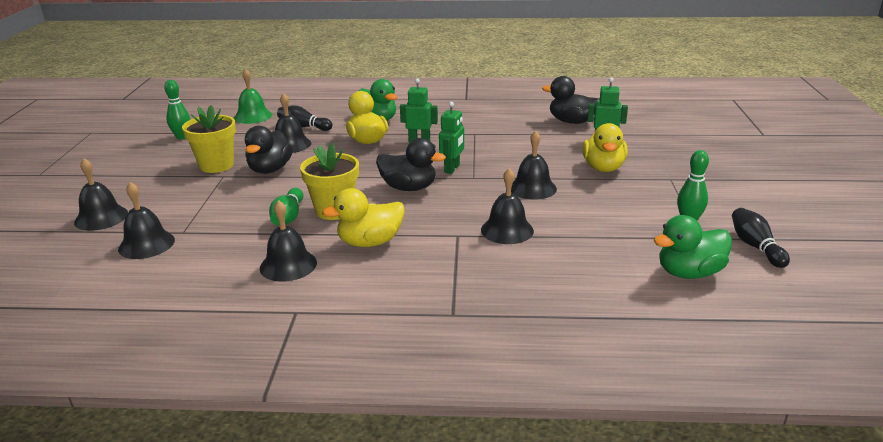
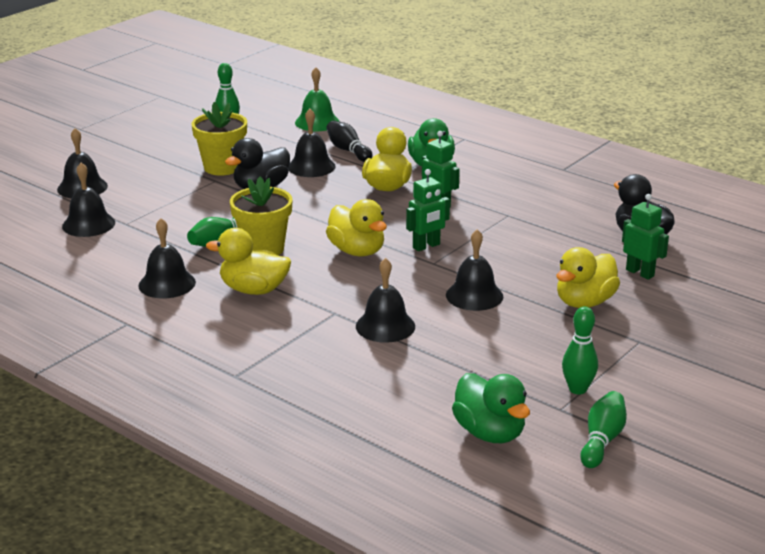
camera: 35 degrees right, 0 degrees up
black duck [376,138,446,191] -> yellow duck [326,199,387,256]
green duck [654,215,732,279] -> green duck turned 135 degrees counterclockwise [452,373,530,443]
black bowling pin [732,208,790,268] -> green bowling pin [580,391,627,468]

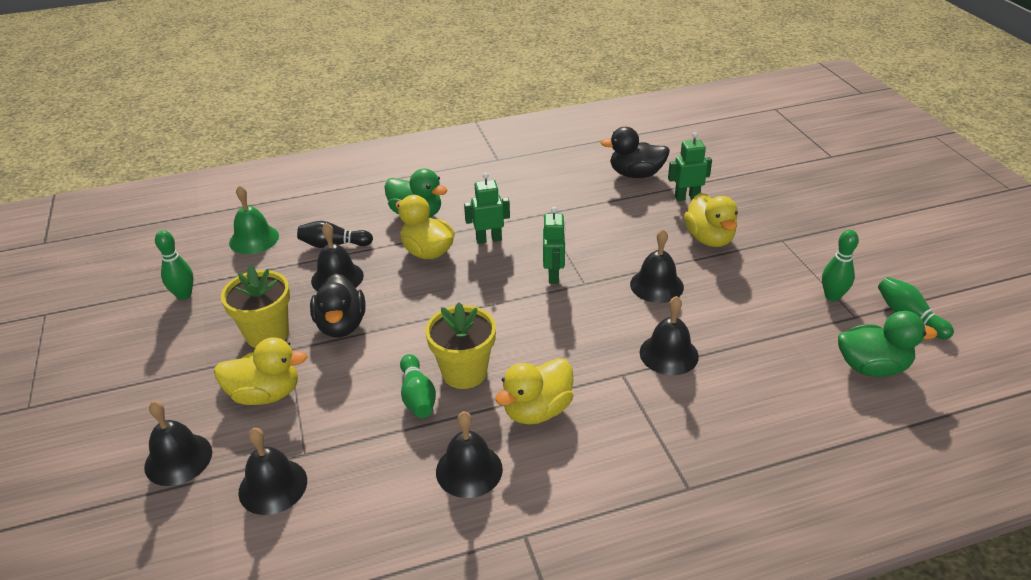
camera: 55 degrees left, 10 degrees up
yellow duck [326,199,387,256] -> yellow duck moved to [214,337,307,405]

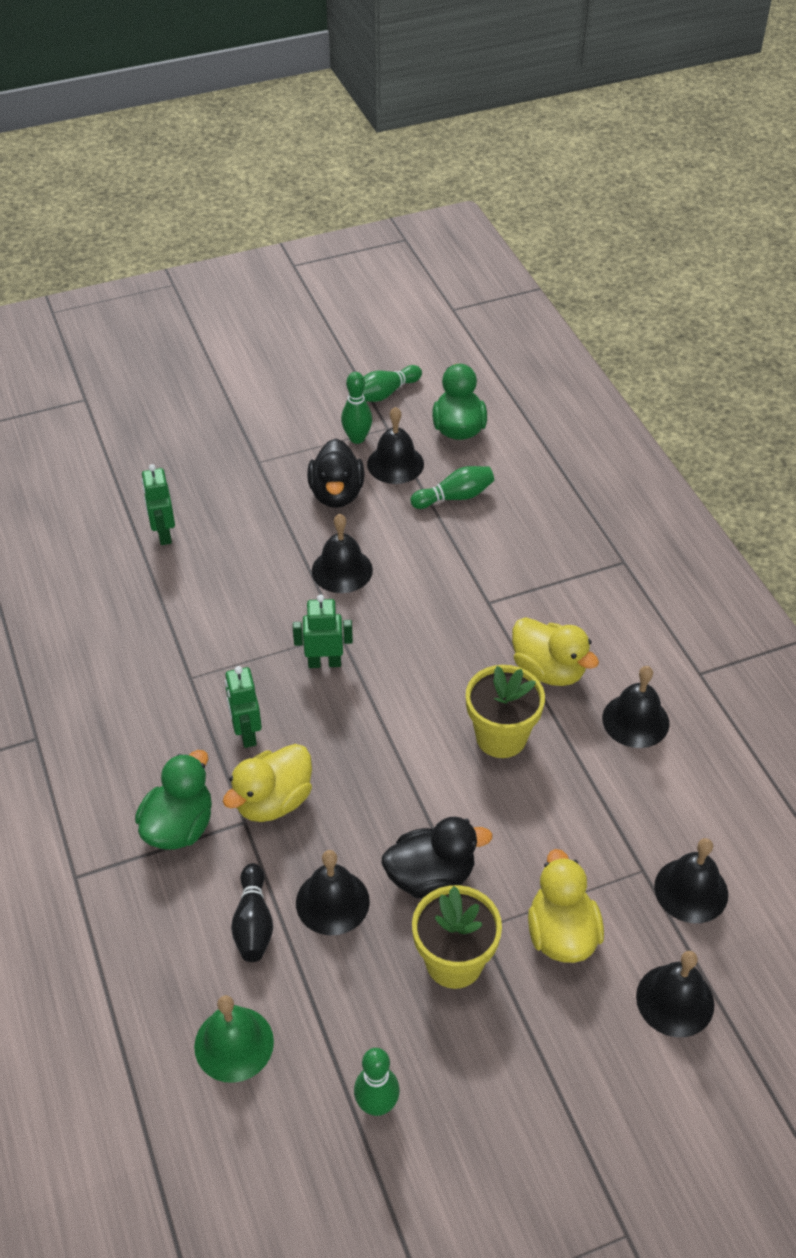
camera: 95 degrees left, 10 degrees up
green bowling pin [400,354,436,418] -> green bowling pin moved to [410,466,494,509]
black duck [600,127,670,178] -> black duck moved to [307,438,365,508]
black bell [640,296,699,375] -> black bell moved to [367,407,424,484]
yellow duck [684,193,738,247] -> none

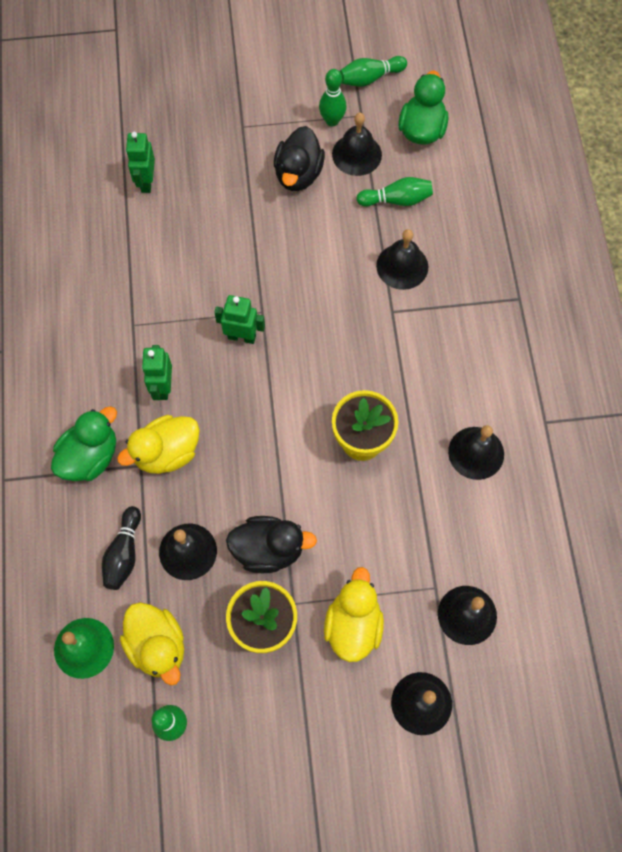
camera: 15 degrees right, 20 degrees up
black bell [312,514,373,593] -> black bell moved to [376,229,428,290]
yellow duck [512,617,599,686] -> yellow duck moved to [120,602,184,685]

